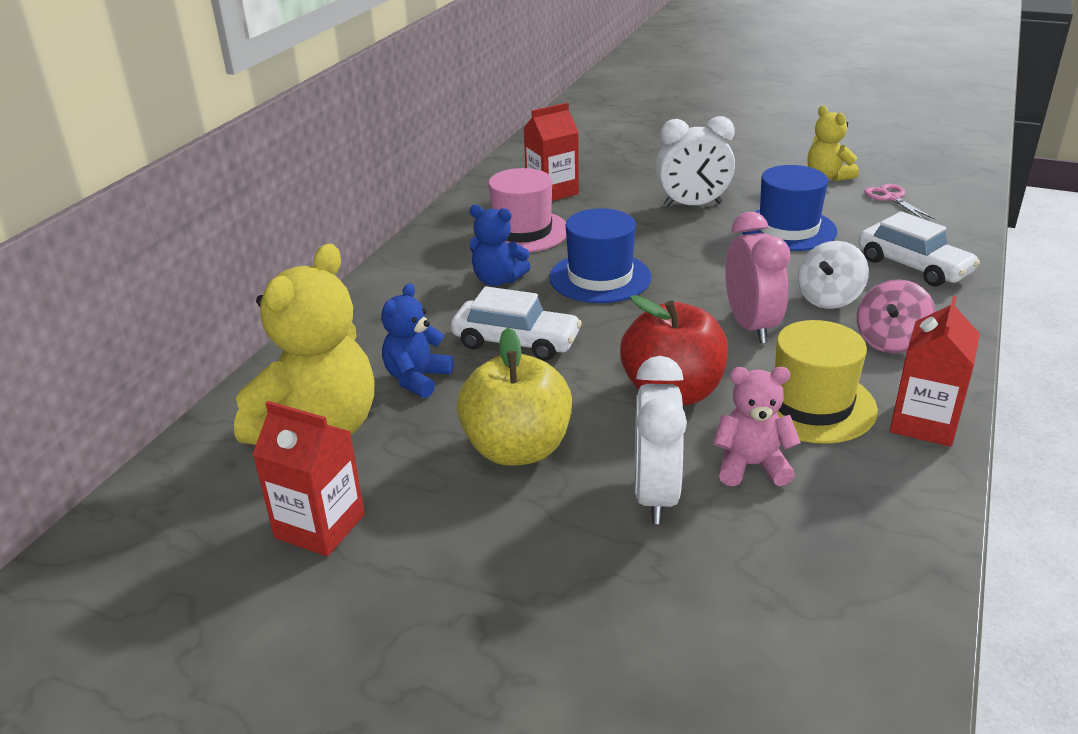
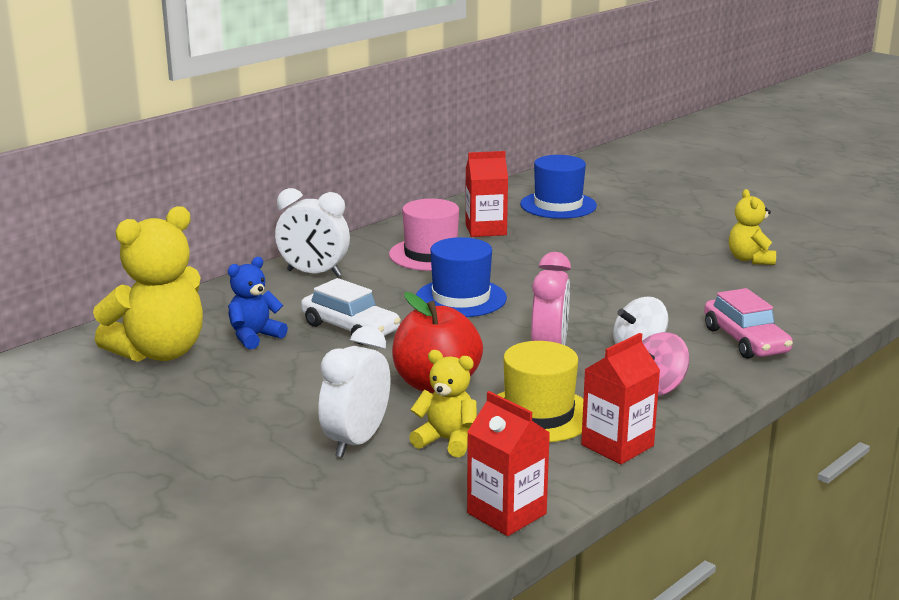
camera: 20 degrees right, 10 degrees down
red carton [252,401,365,556] -> red carton moved to [467,391,550,536]
yellow apple [457,328,572,466] -> none
blue teddy bear [470,205,531,286] -> none
white clock [656,116,735,207] -> white clock moved to [275,188,350,277]
pink teddy bear [713,367,801,486] -> yellow teddy bear [409,350,477,457]
blue hat [742,165,837,251] -> blue hat moved to [520,155,597,219]
white car [858,211,980,286] -> pink car [704,288,793,359]
pink scissors [864,184,935,219] -> none

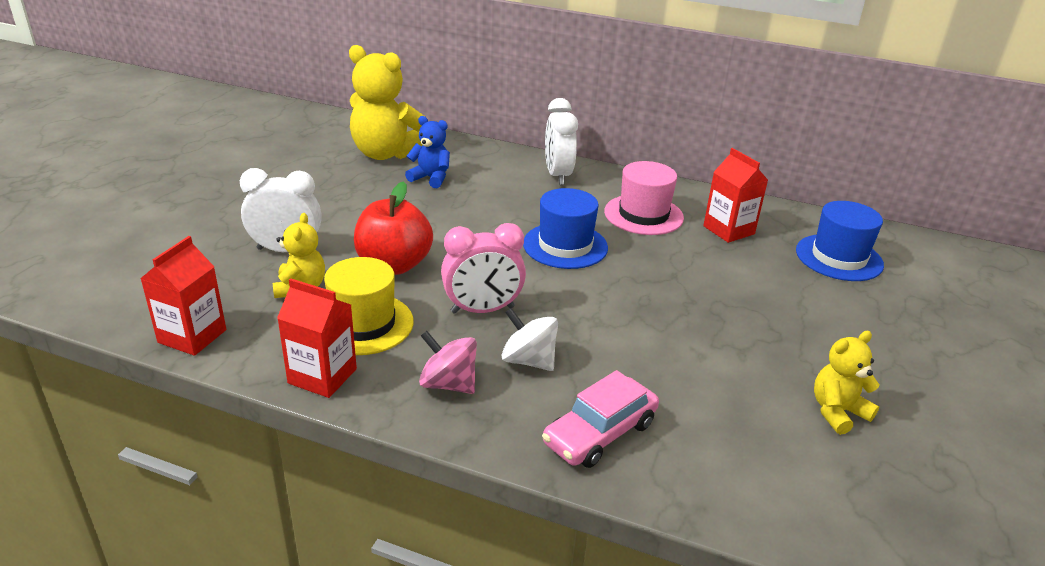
camera: 65 degrees right, 10 degrees up
white car [301,278,401,344] -> none

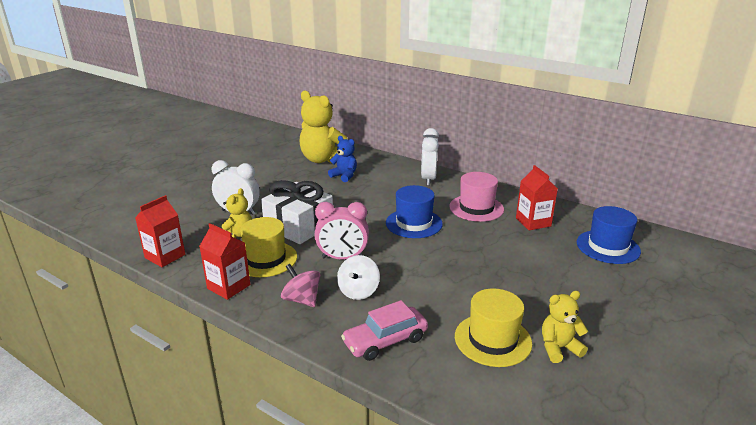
camera: 15 degrees right, 5 degrees down
red apple [354,181,433,275] -> white gift [261,180,333,244]
white spinning top [501,308,558,371] -> white spinning top turned 120 degrees counterclockwise [337,255,380,300]
none -> yellow hat [455,288,532,367]

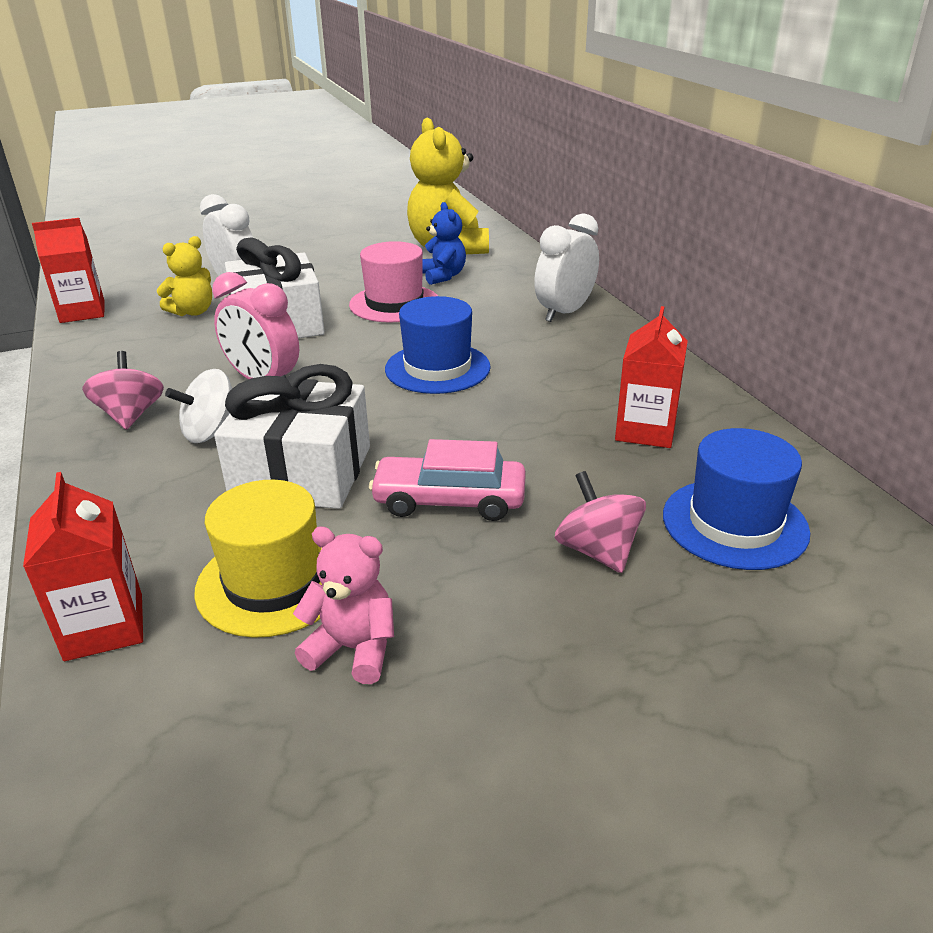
camera: 35 degrees right, 5 degrees up
red carton [199,223,250,300] -> red carton moved to [23,472,143,661]
yellow hat [240,217,297,277] -> none
pink car [341,300,428,361] -> pink car moved to [369,439,526,521]
pink hat [449,172,504,222] -> pink hat moved to [349,241,438,323]
yellow teddy bear [542,291,588,363] -> pink teddy bear [293,526,394,684]
none -> white gift [214,364,370,509]
none -> pink spinning top [555,471,646,573]

